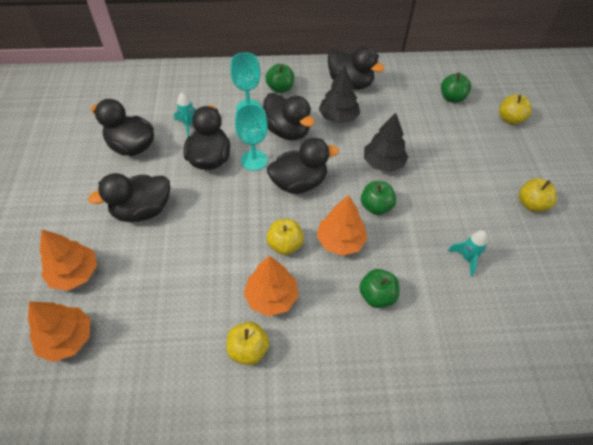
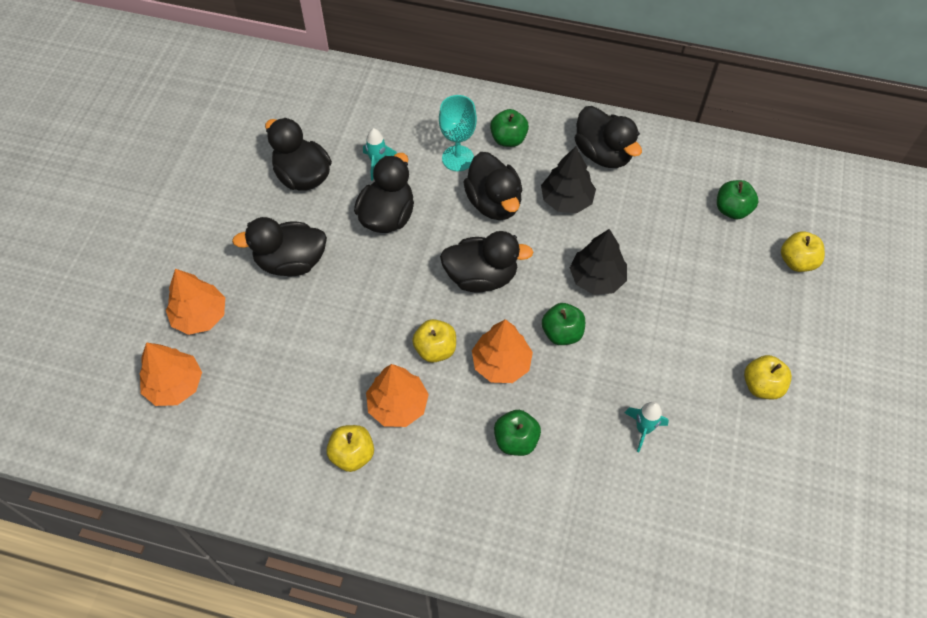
camera: 20 degrees right, 5 degrees up
turquoise goblet [235,104,268,171] -> none

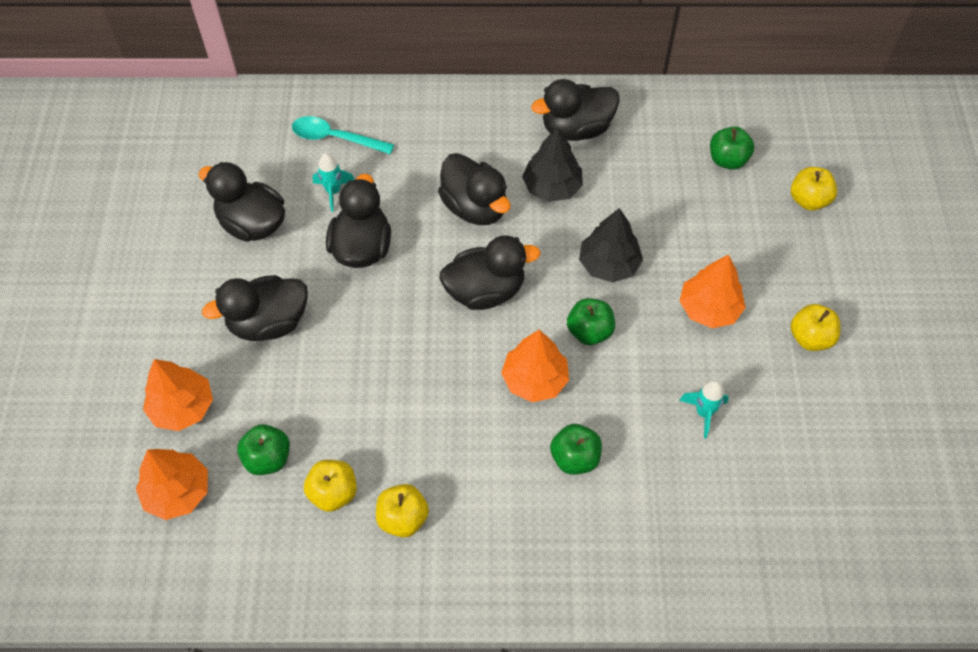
camera: 15 degrees left, 0 degrees up
orange tree [366,364,429,427] -> orange tree moved to [680,254,746,328]
yellow apple [412,319,456,363] -> yellow apple moved to [304,460,357,512]
turquoise goblet [439,95,477,171] -> none
green apple [490,109,529,147] -> green apple moved to [237,424,290,475]
black duck [575,106,642,168] -> black duck turned 120 degrees clockwise [531,79,620,141]
none -> turquoise spoon [292,116,394,154]

